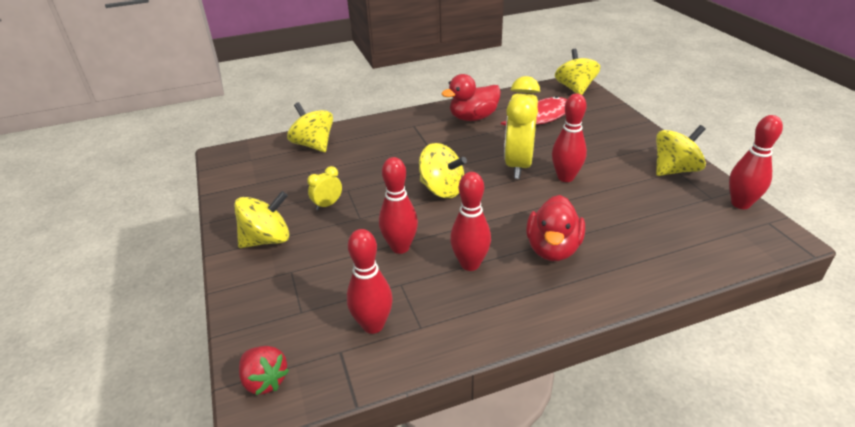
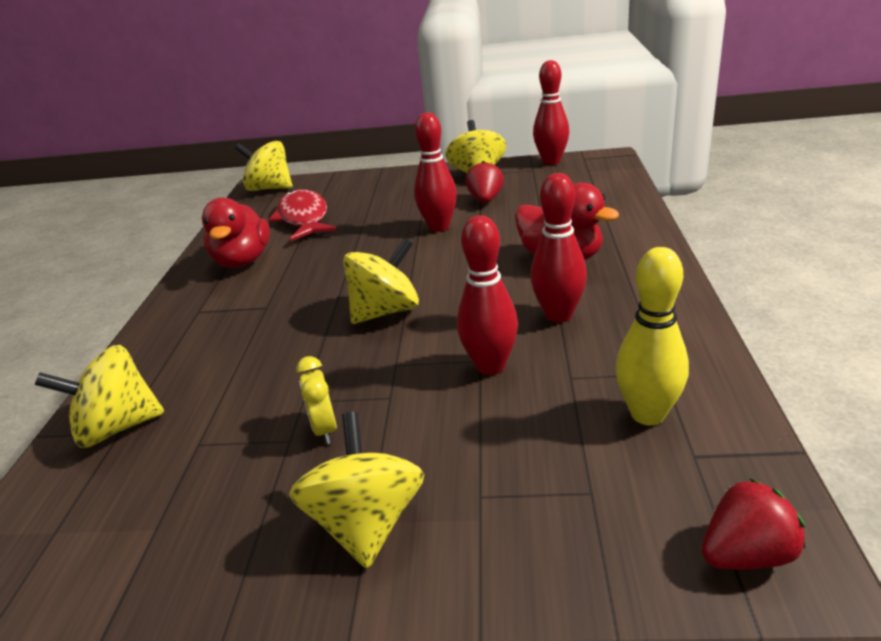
camera: 65 degrees left, 5 degrees down
red bowling pin [347,229,393,334] -> yellow bowling pin [615,247,689,425]
yellow clock [504,76,540,179] -> none
none -> red strawberry [465,161,504,203]

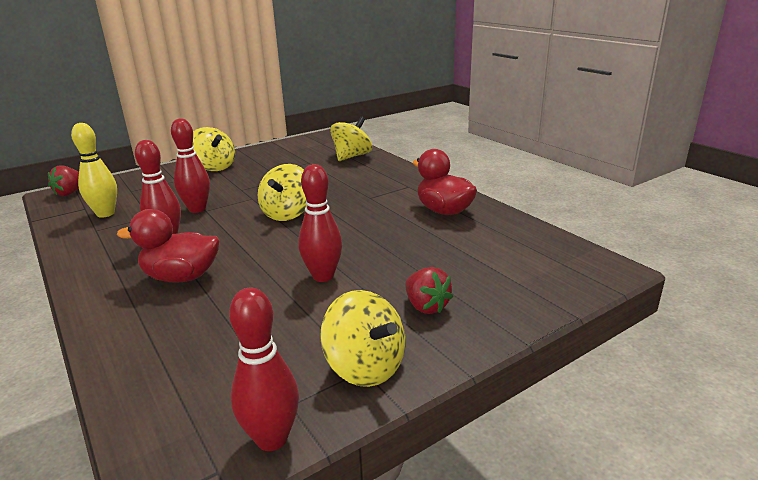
camera: 140 degrees right, 5 degrees down
yellow spinning top [235,141,293,191] -> none
red fish [269,189,336,241] -> none
yellow clock [296,356,337,444] -> none
red strawberry [465,161,504,203] -> red strawberry moved to [405,267,453,314]

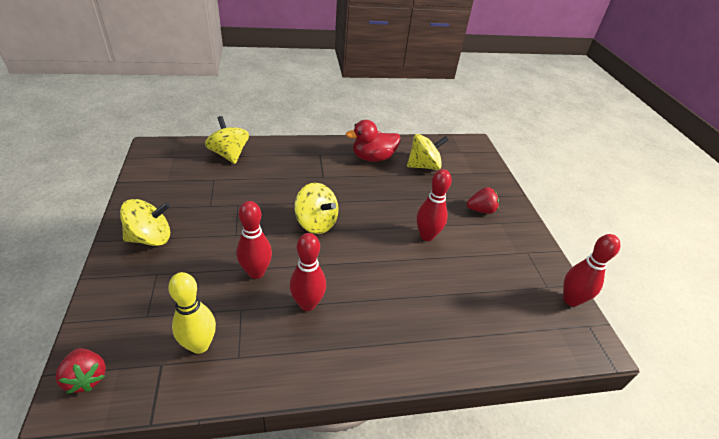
camera: 70 degrees left, 15 degrees up
red duck [117,209,219,283] -> none
yellow spinning top [320,290,406,387] -> yellow spinning top moved to [407,134,448,170]

